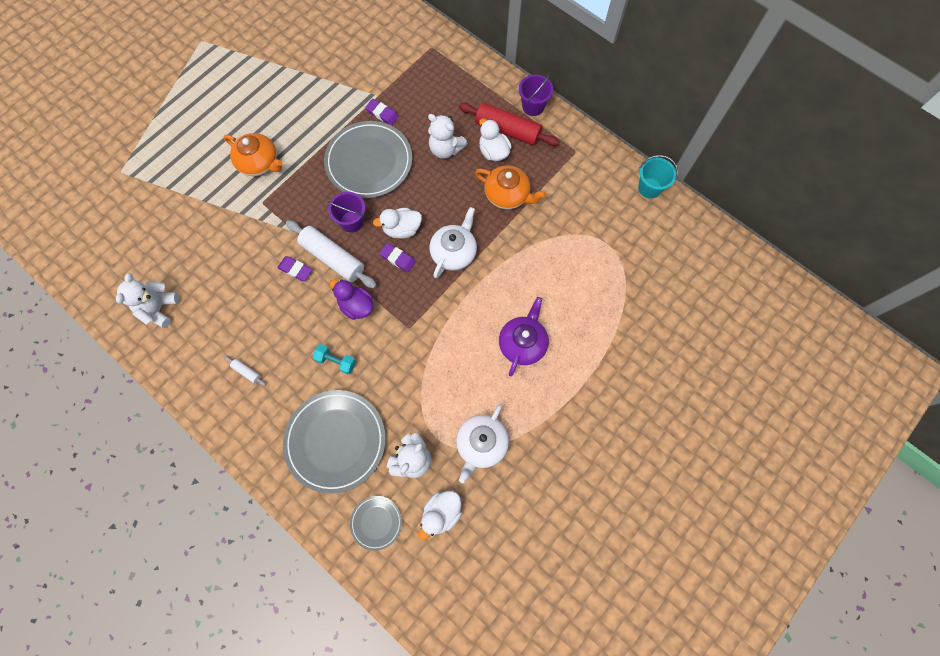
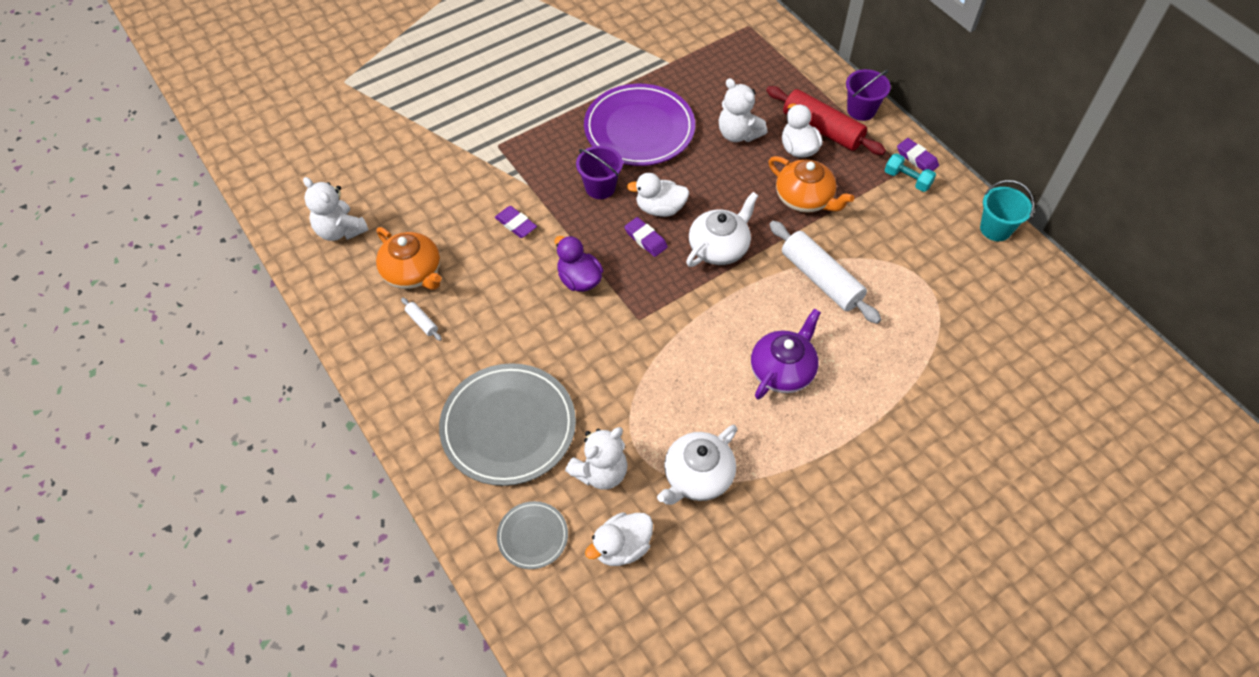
camera: 15 degrees right, 15 degrees down
white teddy bear [116,273,179,328] -> white teddy bear turned 75 degrees counterclockwise [303,177,368,241]
orange teapot [224,133,283,176] -> orange teapot moved to [376,227,442,290]
white rolling pin [286,220,377,288] -> white rolling pin moved to [769,221,881,324]
turquoise dumbbell [312,344,356,374] -> turquoise dumbbell moved to [885,153,936,192]
grey plate [324,121,412,198] -> purple plate [584,84,695,166]
purple eraser [365,99,399,126] -> purple eraser moved to [897,138,939,171]

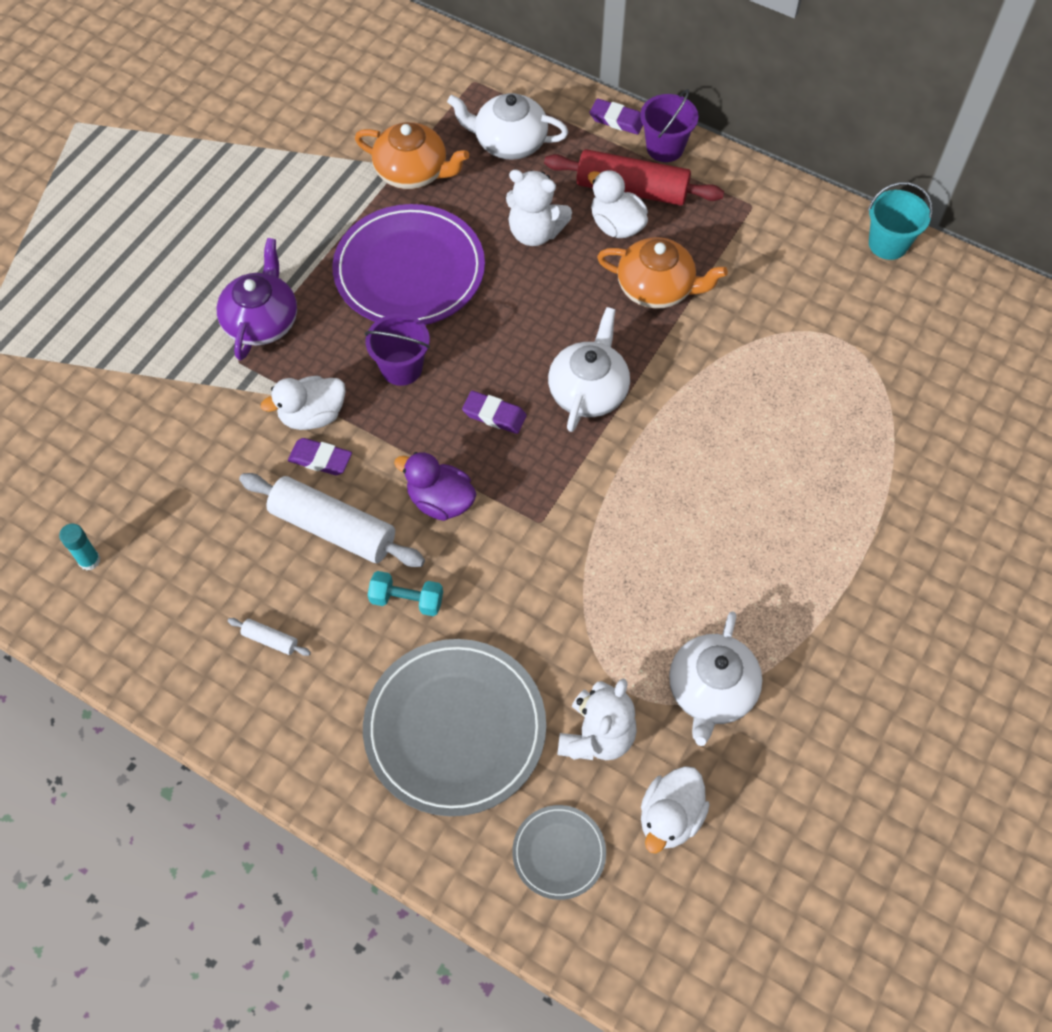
camera: 25 degrees left, 5 degrees up
white teddy bear [303,177,368,241] -> turquoise glue stick [59,524,100,570]
orange teapot [376,227,442,290] -> orange teapot moved to [355,122,469,189]
white duck [627,173,690,217] -> white duck moved to [261,376,346,430]
purple teapot [751,309,821,399] -> purple teapot moved to [217,238,297,360]
white rolling pin [769,221,881,324] -> white rolling pin moved to [239,473,425,567]
turquoise dumbbell [885,153,936,192] -> turquoise dumbbell moved to [368,571,443,616]
purple eraser [897,138,939,171] -> purple eraser moved to [590,99,643,135]
none -> white teapot [447,93,568,160]

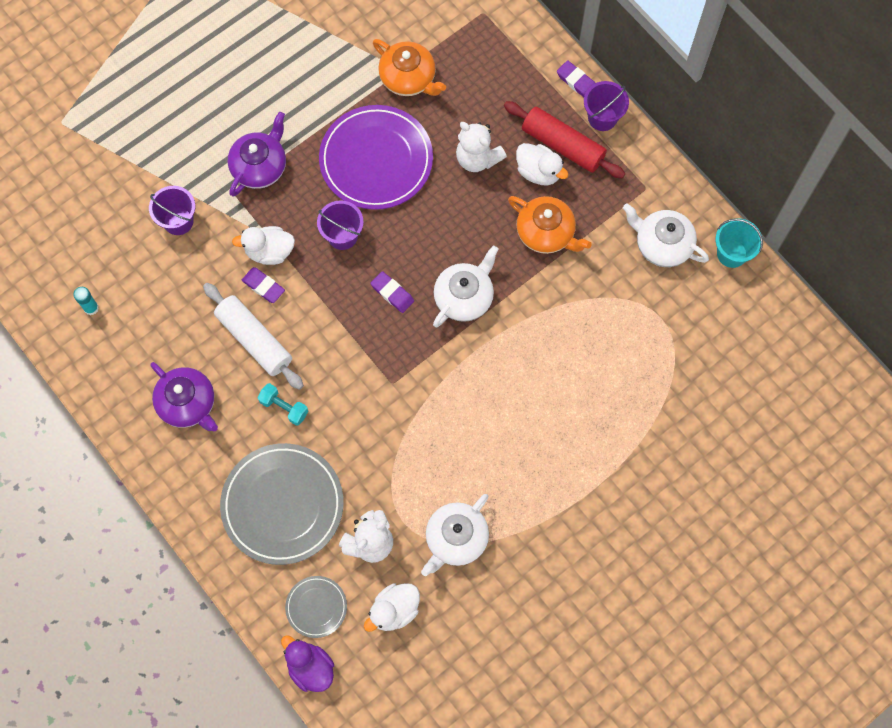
camera: 20 degrees right, 10 degrees up
white rolling pin [228,618,311,656] -> purple teapot [150,362,218,432]
purple duck [394,452,476,521] -> purple duck moved to [281,635,334,692]
white teapot [447,93,568,160] -> white teapot moved to [623,204,709,267]
white duck [588,170,648,238] -> white duck turned 150 degrees clockwise [516,143,569,185]
none -> purple bucket [149,186,195,235]

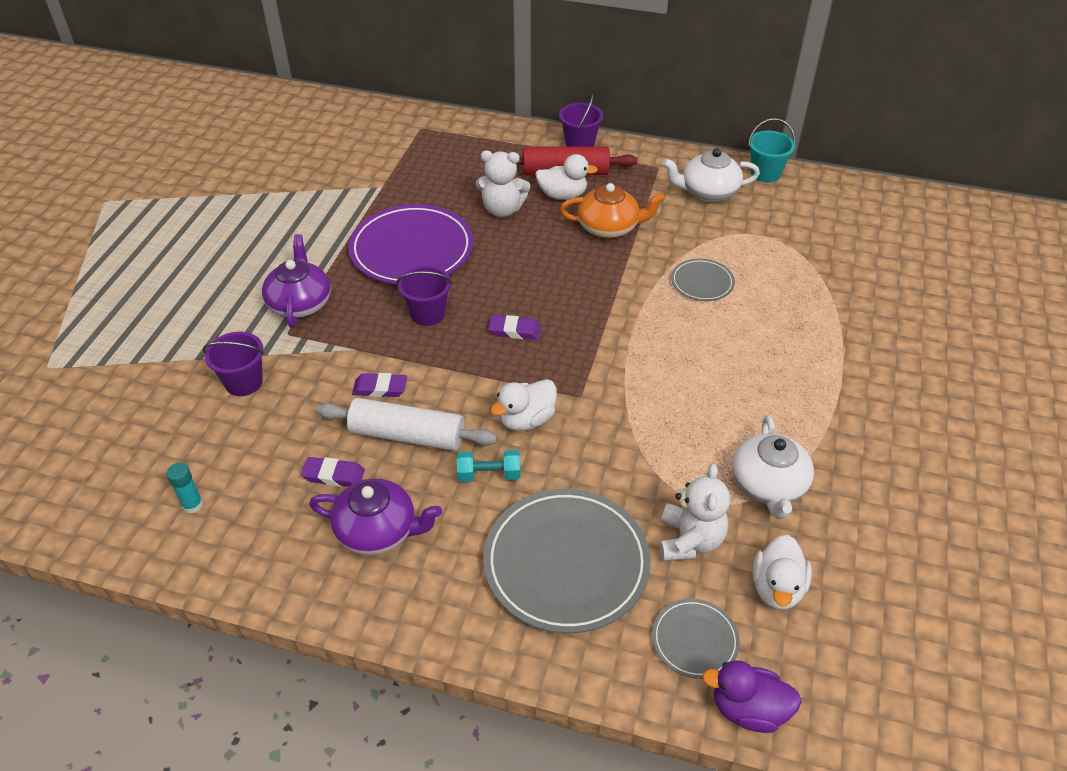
camera: 35 degrees left, 25 degrees down
white duck [232,226,295,265] -> white duck moved to [490,379,557,431]
orange teapot [373,39,446,96] -> none
white teapot [433,246,499,327] -> none
purple eraser [557,60,595,97] -> purple eraser moved to [301,457,365,487]
none -> grey plate [671,259,735,301]

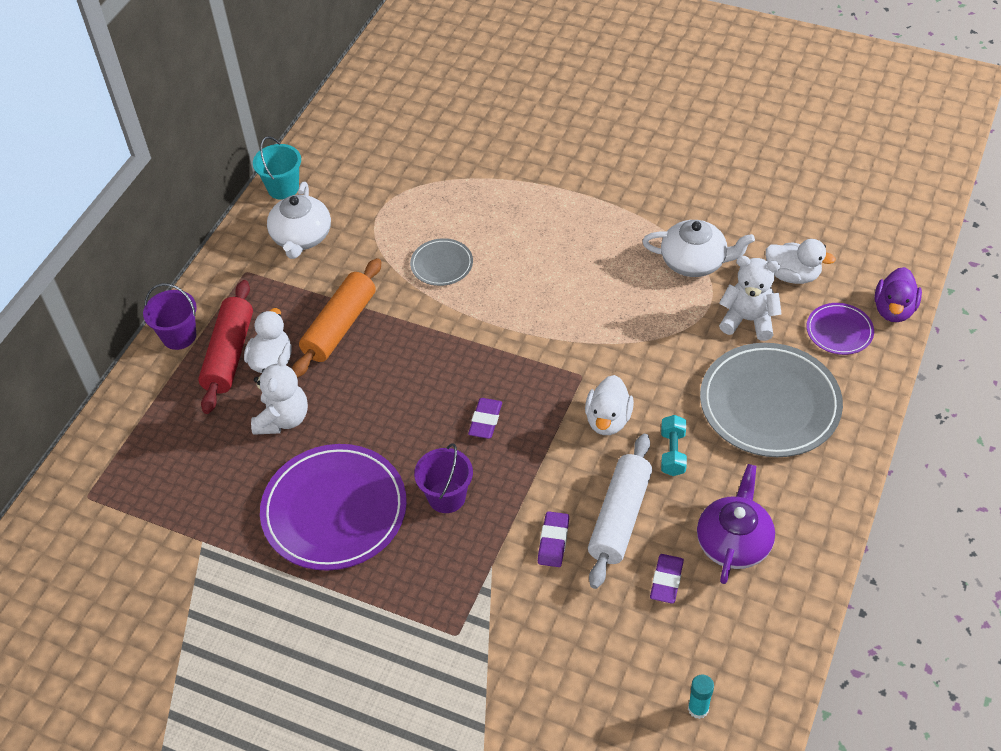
camera: 80 degrees left, 5 degrees up
purple bucket [203,332,264,396] -> none
purple teapot [262,234,331,328] -> none
white duck [490,379,557,431] -> white duck turned 45 degrees clockwise [585,375,634,435]
orange teapot [560,183,665,239] -> orange rolling pin [292,258,381,378]
grey plate [652,599,740,679] -> purple plate [807,303,874,355]

